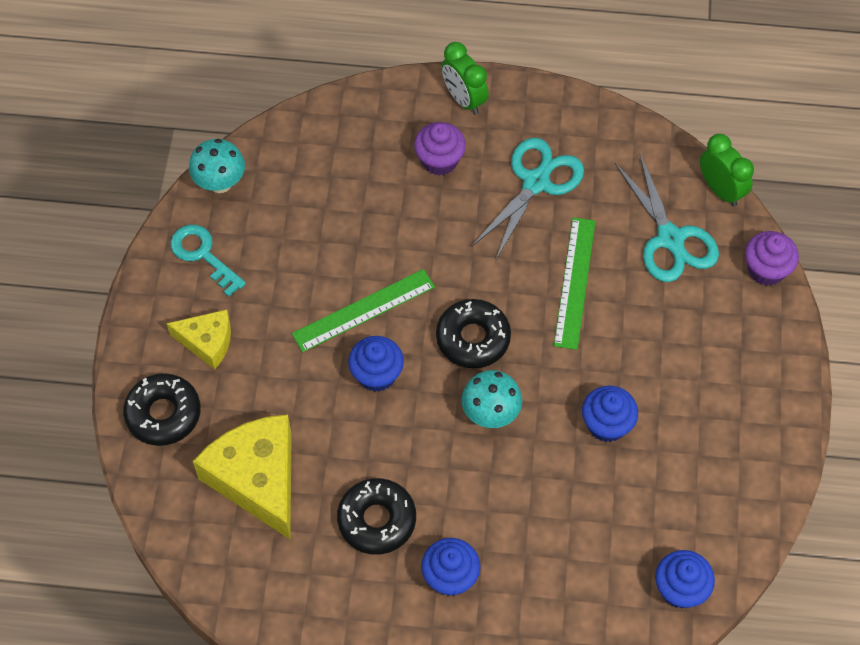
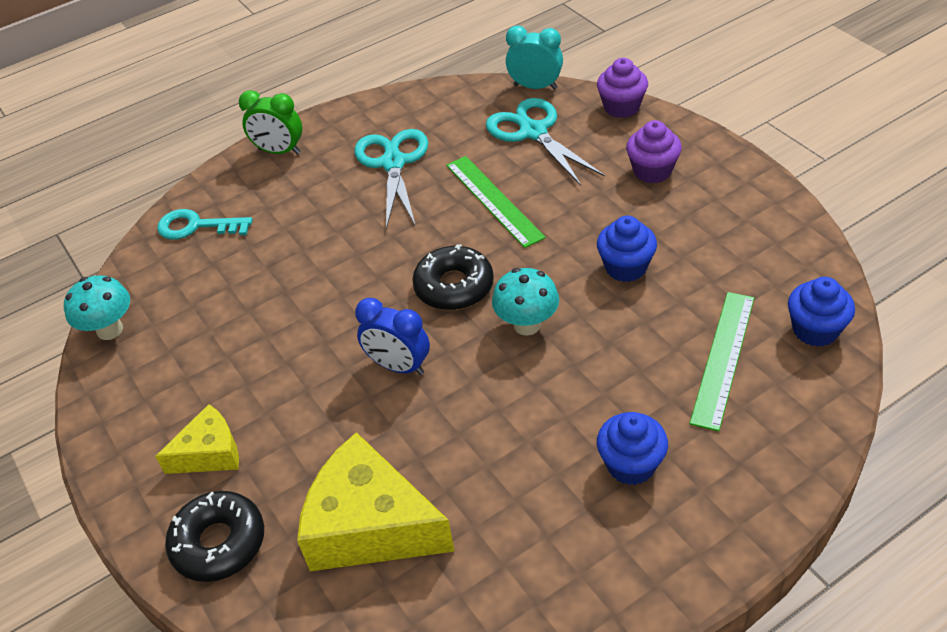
camera: 35 degrees left, 15 degrees down
turquoise key [170,225,246,297] -> turquoise key moved to [157,209,253,240]
green ruler [292,269,435,352] -> green ruler moved to [689,292,754,431]
black donut [337,478,416,555] -> none
blue cupcake [348,336,404,392] -> blue clock [355,298,430,375]
purple cupcake [414,122,466,176] -> purple cupcake moved to [626,120,682,184]
turquoise scissors [615,154,719,282] -> turquoise scissors turned 150 degrees counterclockwise [486,98,605,186]
green clock [700,134,754,207] -> turquoise clock [506,26,563,90]

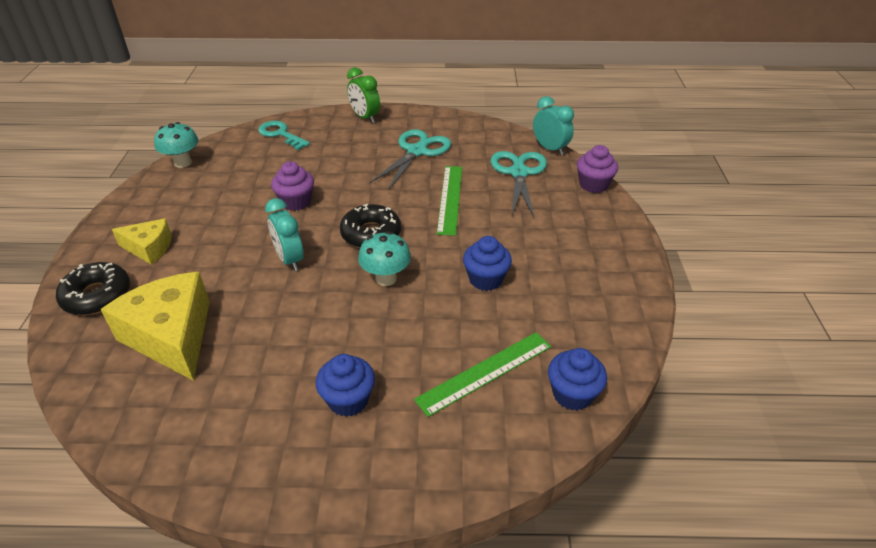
camera: 30 degrees right, 5 degrees down
blue clock [355,298,430,375] -> turquoise clock [265,198,304,271]
purple cupcake [626,120,682,184] -> purple cupcake moved to [271,161,314,211]

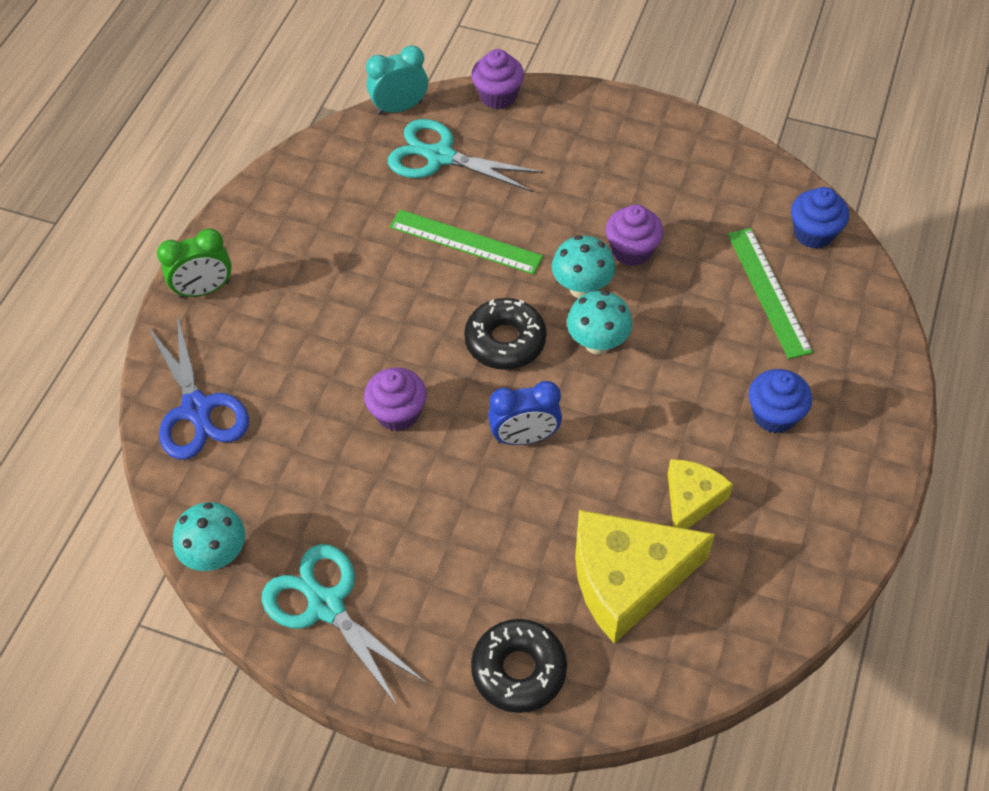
camera: 70 degrees left, 15 degrees up
yellow cheese [112,219,172,265] -> yellow cheese moved to [668,459,733,529]
turquoise key [258,121,310,150] -> blue scissors [148,315,249,459]
turquoise clock [265,198,304,271] -> blue clock [488,381,562,445]
turquoise scissors [370,129,451,190] -> turquoise scissors moved to [262,544,426,707]
blue cupcake [463,236,512,291] -> purple cupcake [606,204,663,266]
none -> turquoise mushroom [552,235,615,298]

